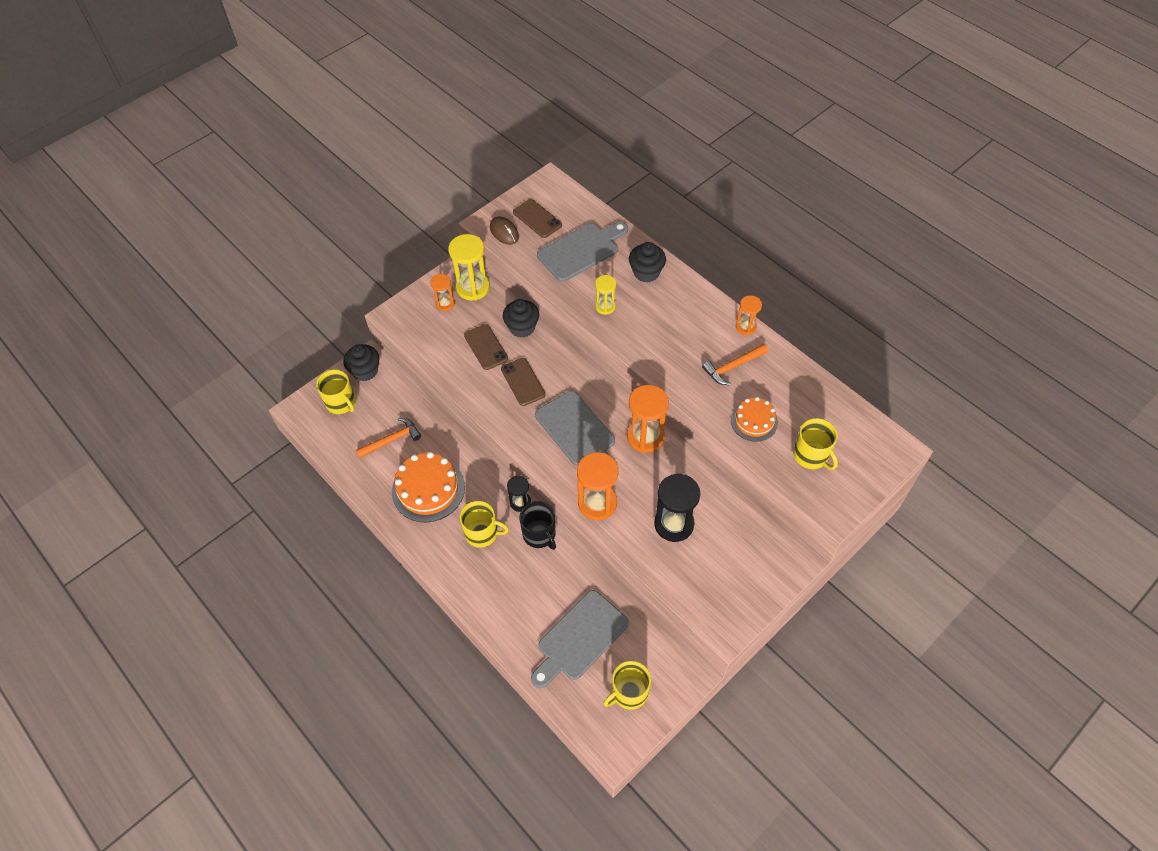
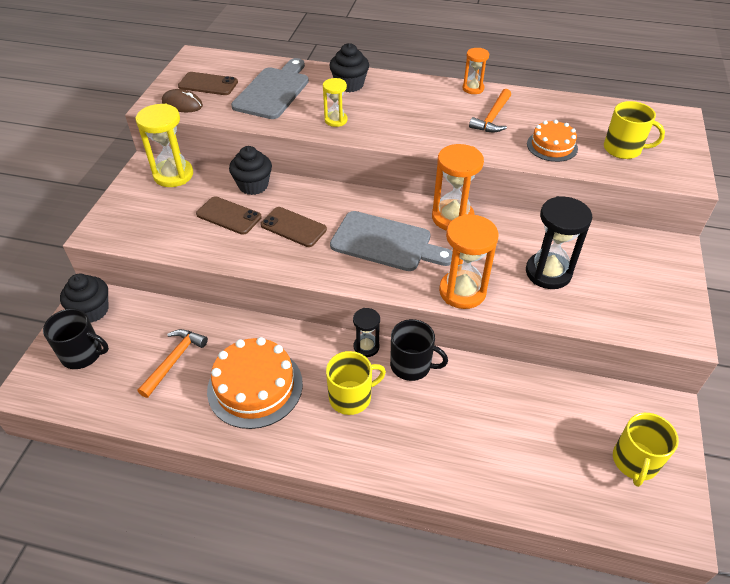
camera: 35 degrees left, 10 degrees down
yellow mug [316,369,356,414] -> black mug [43,309,109,369]
orange hourglass [430,274,455,311] -> none
grey cutting board [531,590,629,689] -> none

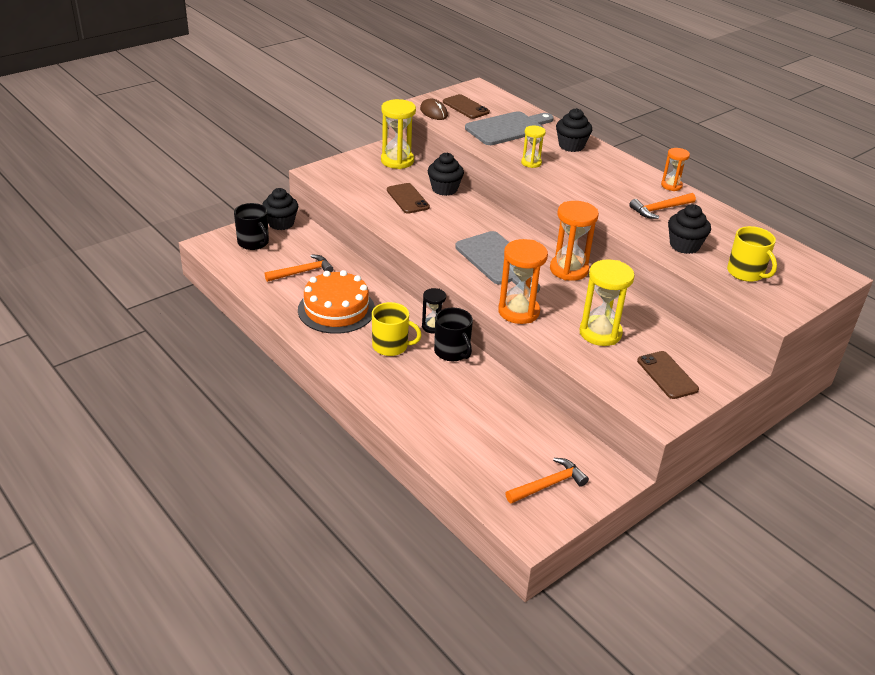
camera: 35 degrees right, 10 degrees down
brown phone [260,207,327,247] -> brown phone moved to [637,351,699,399]
black hourglass [526,196,592,289] -> yellow hourglass [580,259,635,346]
orange cake [527,120,578,162] -> black cupcake [668,204,711,254]
yellow mug [613,413,679,487] -> orange hammer [505,458,589,504]

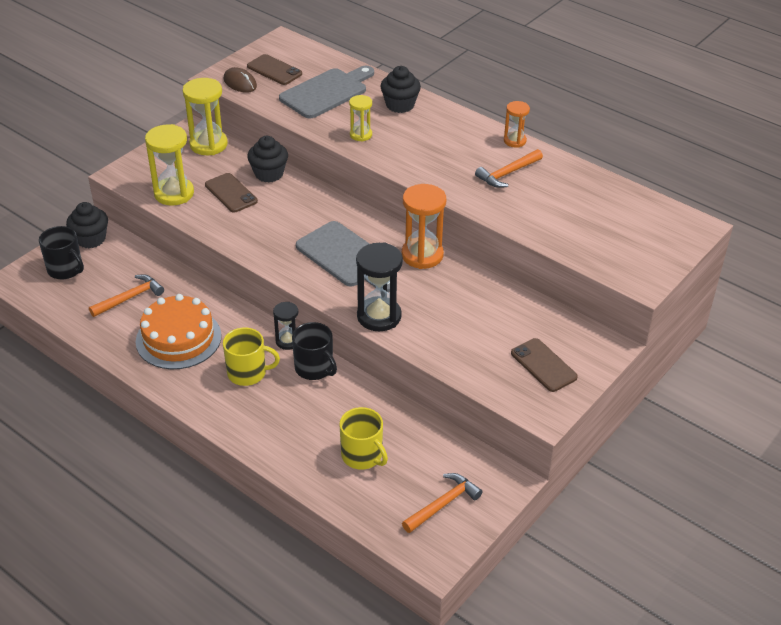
camera: 10 degrees left, 5 degrees up
orange hourglass [498,239,548,324] -> black hourglass [356,242,403,331]
yellow hourglass [580,259,635,346] -> yellow hourglass moved to [145,124,194,206]
black cupcake [668,204,711,254] -> none
yellow mug [727,226,777,282] -> yellow mug moved to [339,407,388,470]

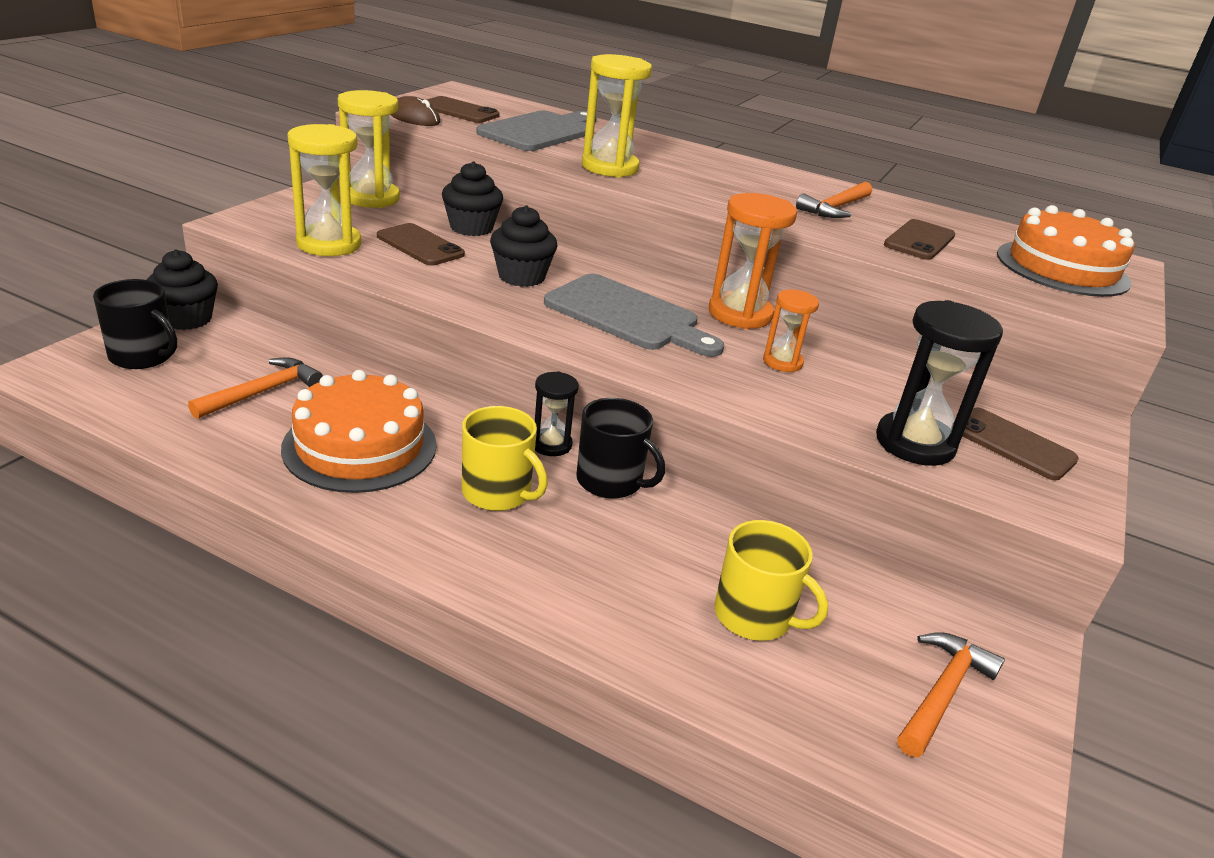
camera: 15 degrees left, 10 degrees down
yellow mug [223,328,280,386] -> yellow mug turned 45 degrees clockwise [462,406,548,511]
yellow hourglass [349,95,372,142] -> yellow hourglass [582,54,652,178], size x1.75
black hourglass [356,242,403,331] -> black hourglass moved to [876,300,1003,466]
black cupcake [380,66,421,113] -> black cupcake moved to [490,205,558,287]
orange hourglass [504,101,530,148] -> orange hourglass moved to [763,289,819,372]
none -> brown phone [884,219,955,260]
none -> orange cake [997,205,1135,297]

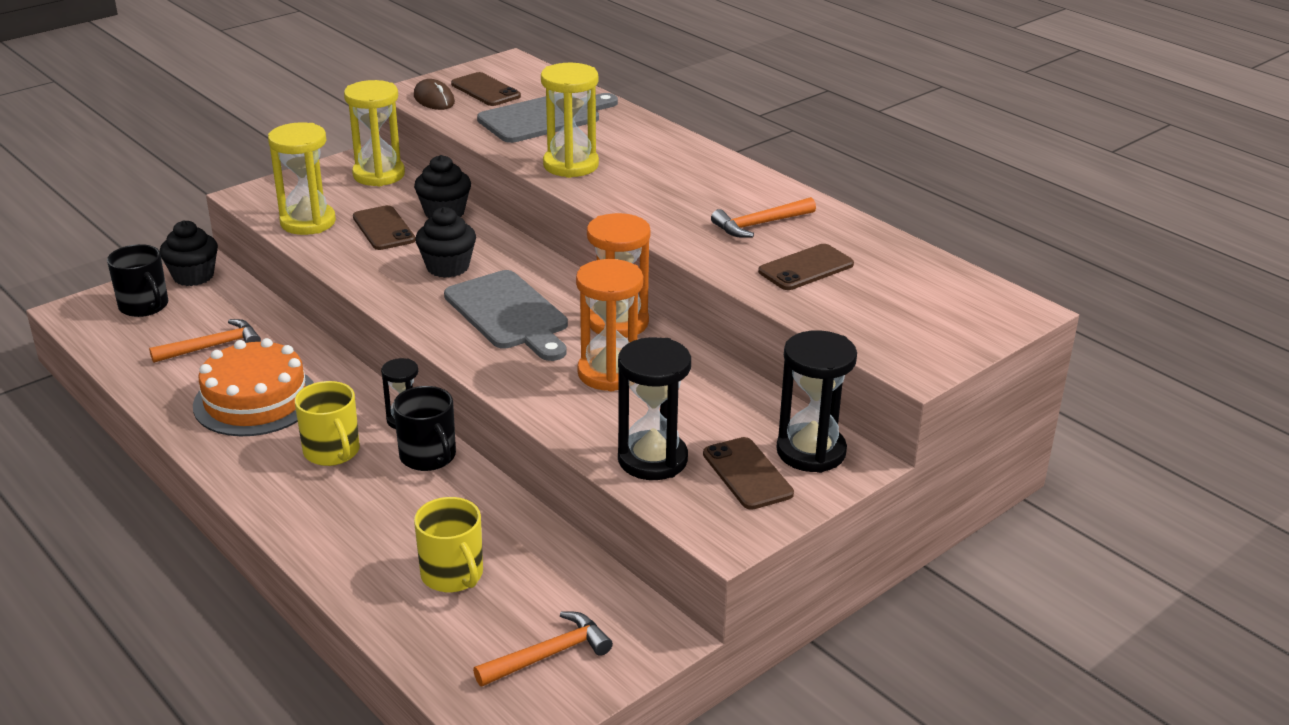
camera: 25 degrees right, 0 degrees up
orange hourglass [763,289,819,372] -> orange hourglass [576,259,643,391], size x1.75
orange cake [997,205,1135,297] -> none
none -> black hourglass [776,330,857,473]

